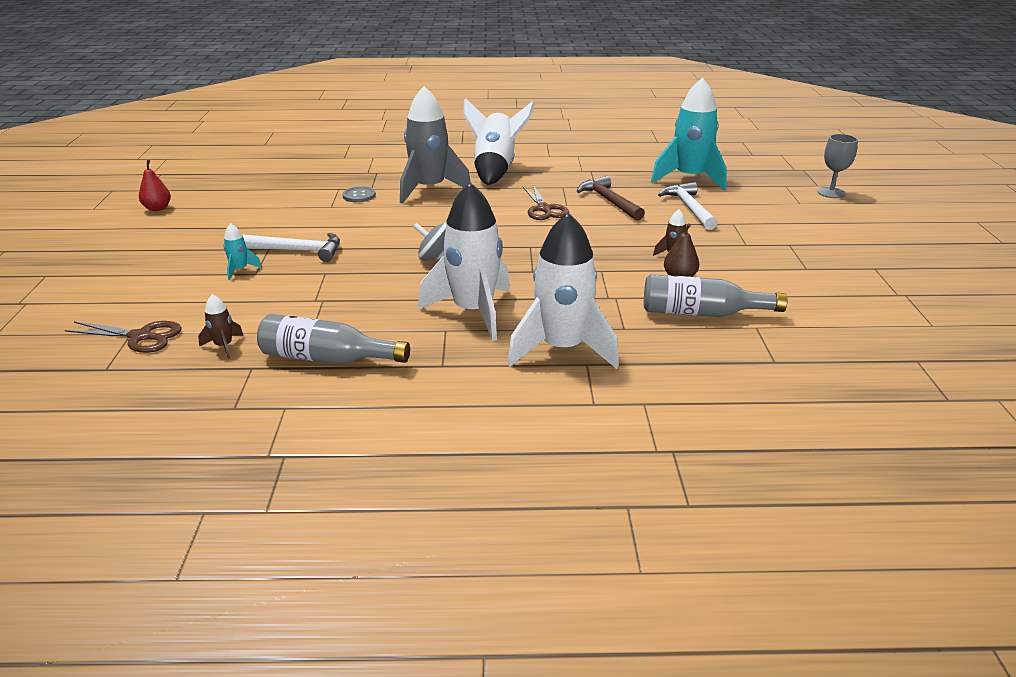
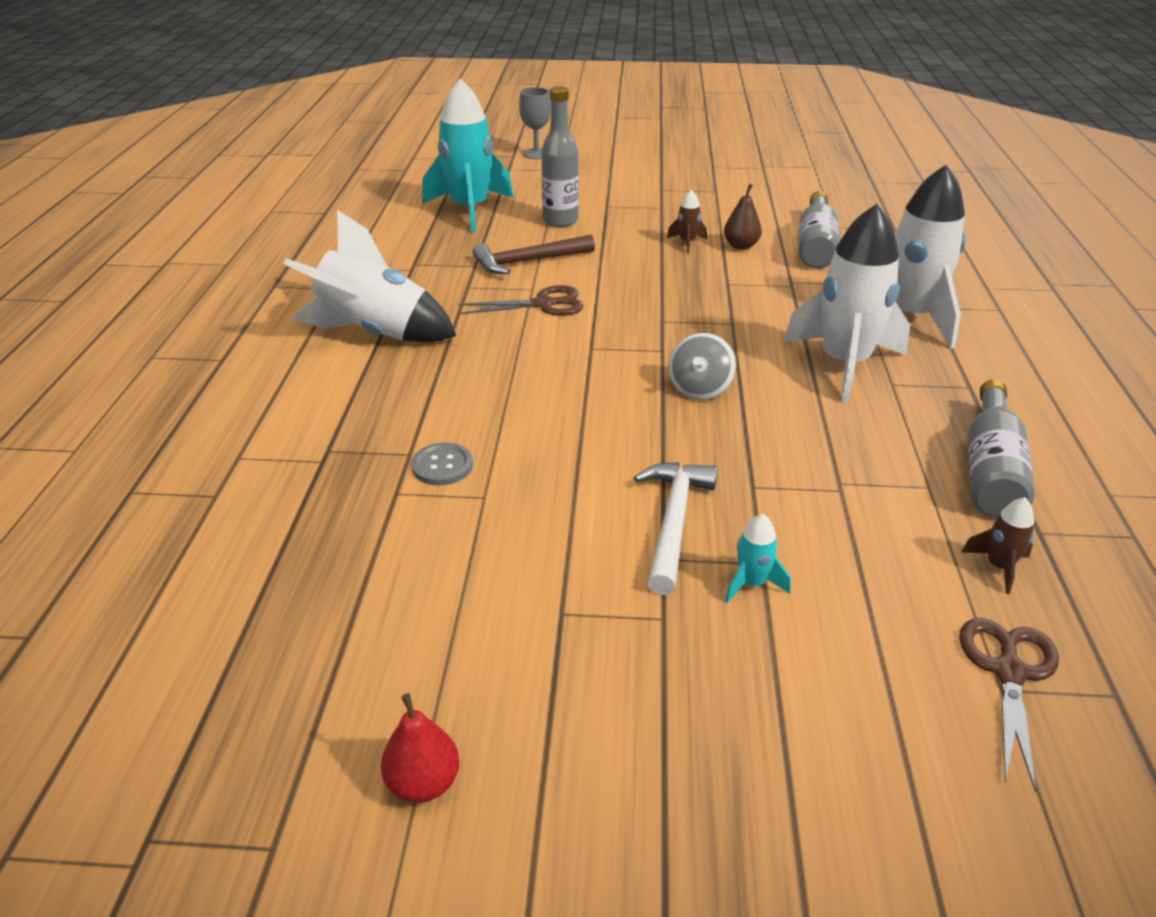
camera: 85 degrees left, 5 degrees up
grey rocket [400,86,471,204] -> none
white hammer [658,182,717,230] -> grey bottle [541,86,579,227]

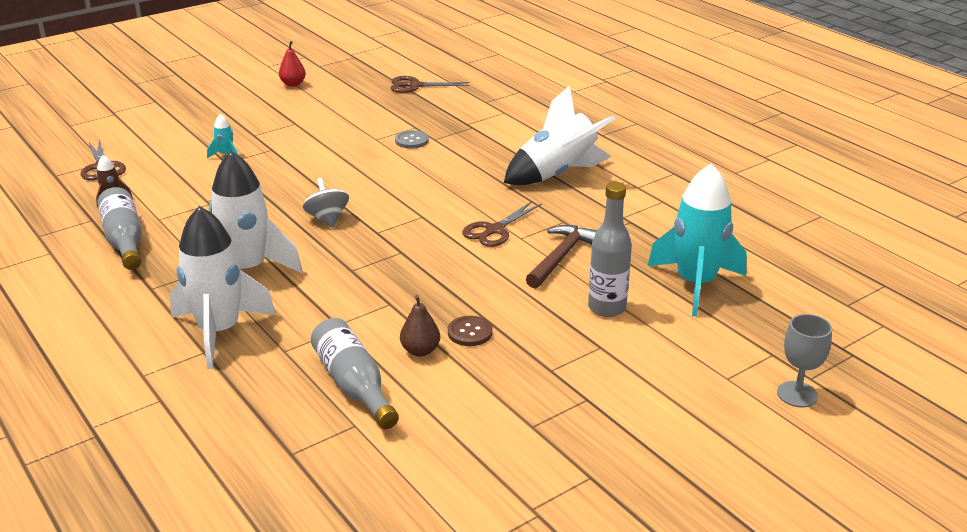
camera: 140 degrees right, 5 degrees down
white hammer [634,462,718,595] -> none
brown rocket [667,190,707,253] -> brown button [448,316,493,346]
none -> brown scissors [390,76,469,93]

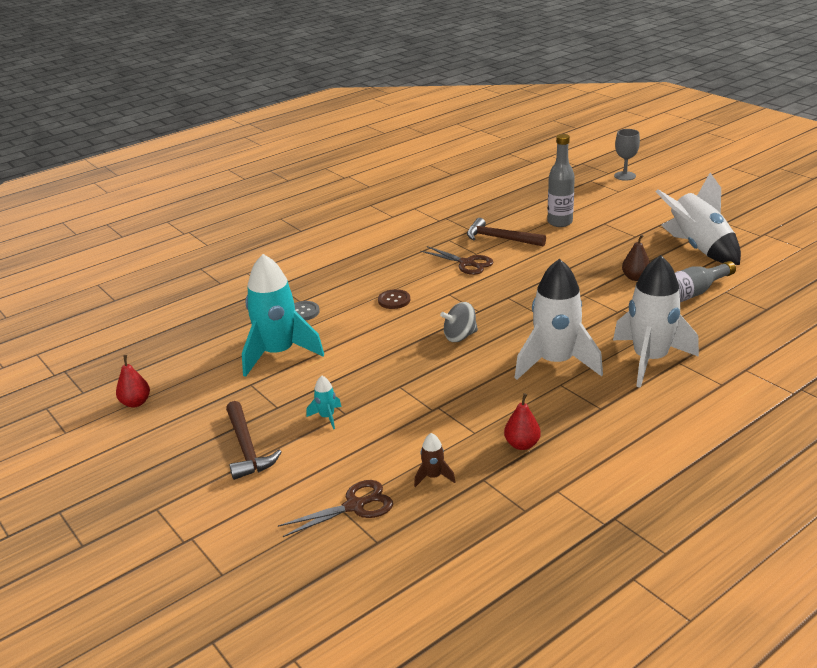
camera: 90 degrees left, 0 degrees up
grey bottle [97,187,142,270] -> red pear [504,393,541,450]
brown scissors [390,76,469,93] -> none
brown button [448,316,493,346] -> brown button moved to [378,289,410,309]
white rocket [504,86,616,185] -> white rocket moved to [655,173,741,265]
turquoise rocket [648,164,747,317] -> turquoise rocket moved to [242,254,324,377]
none -> brown hammer [226,401,282,480]

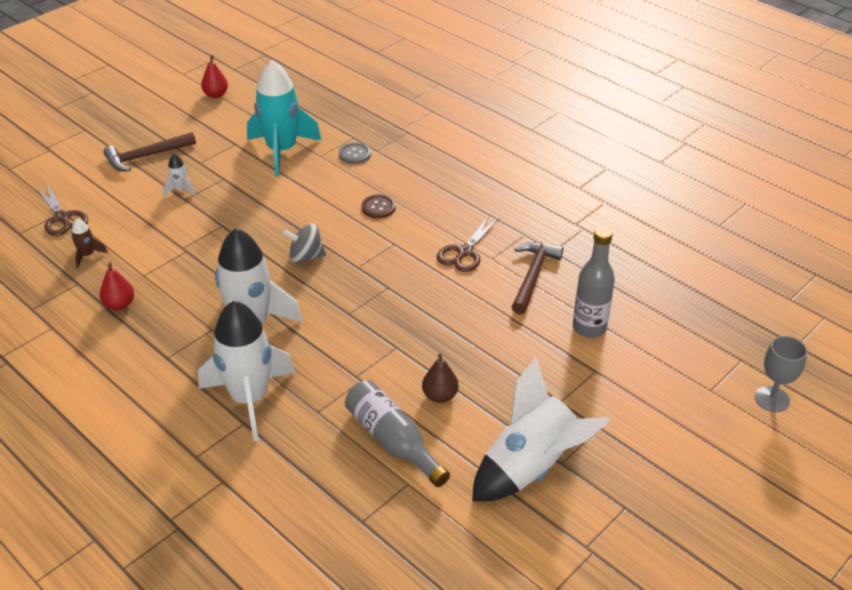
camera: 80 degrees right, 10 degrees up
turquoise rocket [306,376,341,429] -> white rocket [163,154,196,196]
grey spinning top [440,302,478,342] -> grey spinning top turned 60 degrees counterclockwise [282,223,326,263]

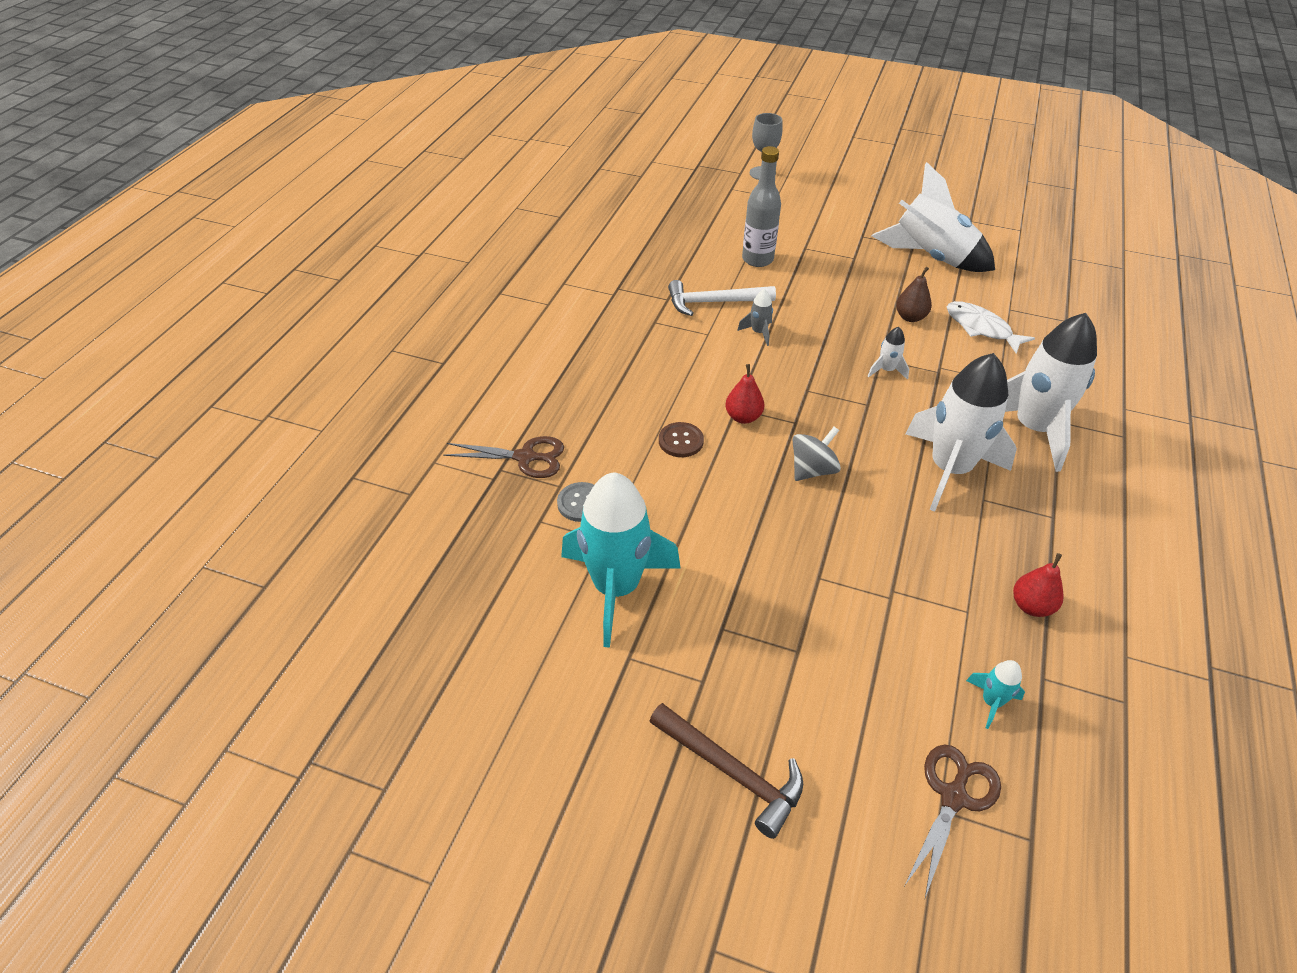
camera: 115 degrees left, 5 degrees up
brown rocket [71,218,108,268] -> turquoise rocket [966,660,1025,729]
white rocket [163,154,196,196] -> white rocket moved to [868,327,909,380]
red pear [201,55,228,98] -> red pear moved to [725,364,764,424]
grey spinning top [282,223,326,263] -> grey spinning top turned 105 degrees counterclockwise [793,427,841,481]
grey bottle [345,380,450,487] -> white fish [947,301,1035,354]
brown scissors [437,216,499,272] -> brown scissors moved to [443,436,564,478]
brown hammer [512,242,563,314] -> white hammer [668,280,776,316]
none -> grey rocket [737,289,773,346]

